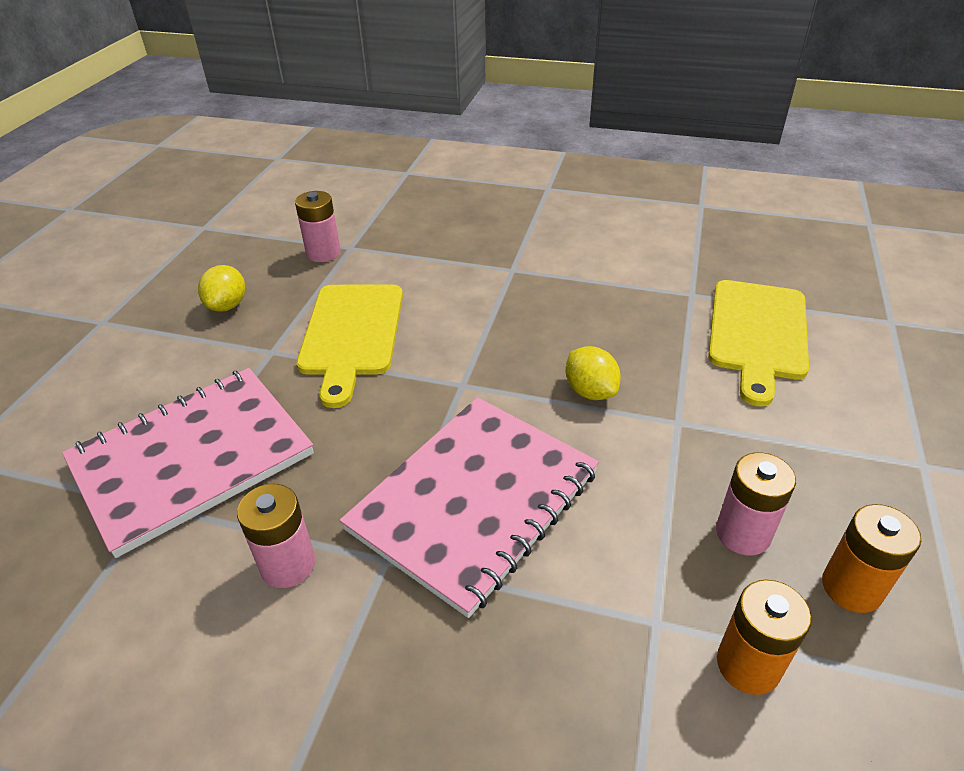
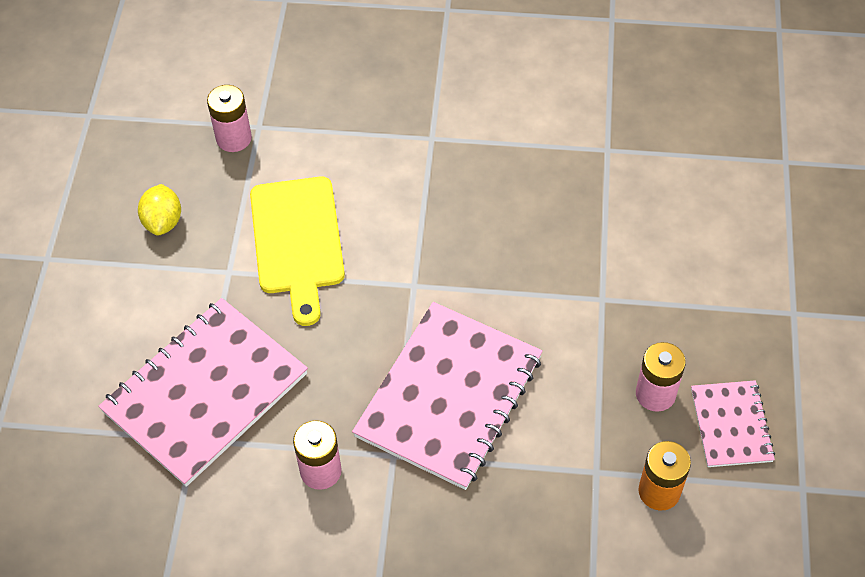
camera: 10 degrees left, 15 degrees up
yellow lemon [566,346,621,400] -> none
yellow cutting board [708,280,809,407] -> none
orange battery [822,504,921,613] -> pink notebook [691,380,775,467]

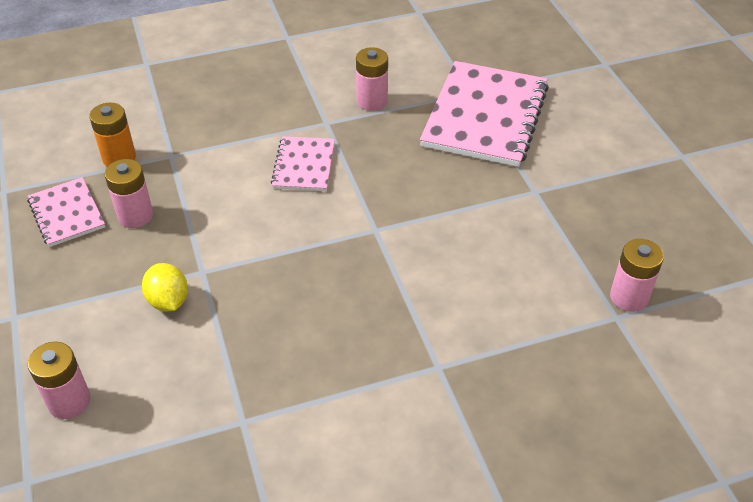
camera: 155 degrees right, 10 degrees down
yellow lemon [138,184,181,235] -> yellow lemon moved to [142,263,188,311]
yellow cutting board [250,177,345,326] -> none
pink notebook [352,302,543,490] -> pink notebook [271,136,335,191], size x0.52
none -> pink battery [27,342,91,419]

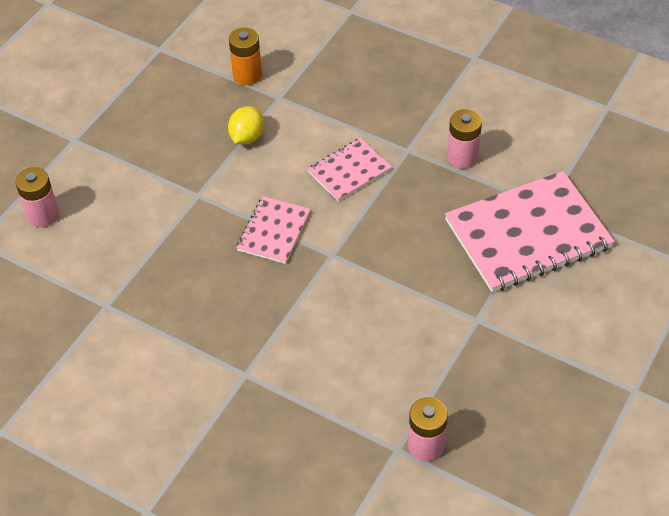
camera: 50 degrees right, 5 degrees up
pink notebook [27,177,105,247] -> pink notebook moved to [236,196,311,264]
pink battery [105,159,153,228] -> none
yellow lemon [142,263,188,311] -> yellow lemon moved to [228,106,264,145]

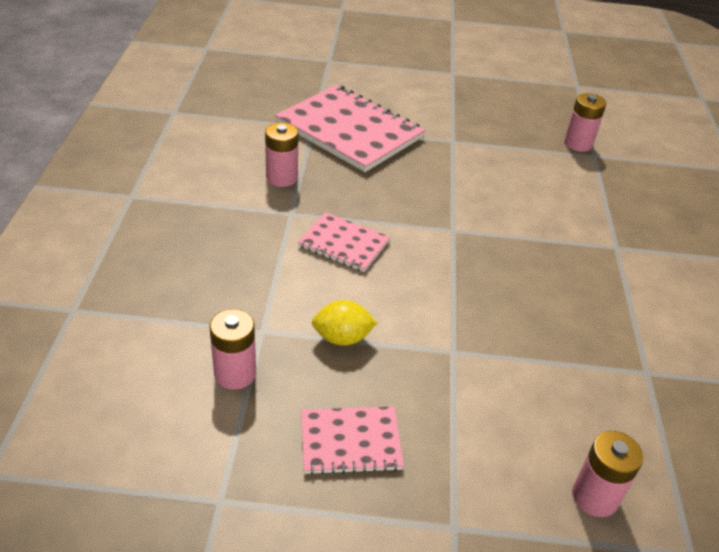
camera: 120 degrees left, 10 degrees down
orange battery [229,28,262,85] -> pink battery [210,309,256,390]
pink notebook [236,196,311,264] -> pink notebook moved to [301,407,404,475]

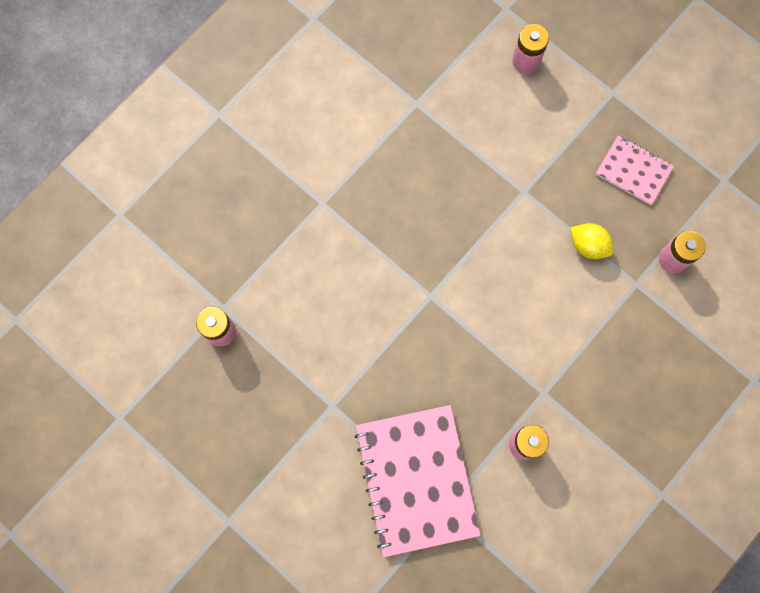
camera: 140 degrees left, 35 degrees up
pink notebook [298,212,390,272] -> none

